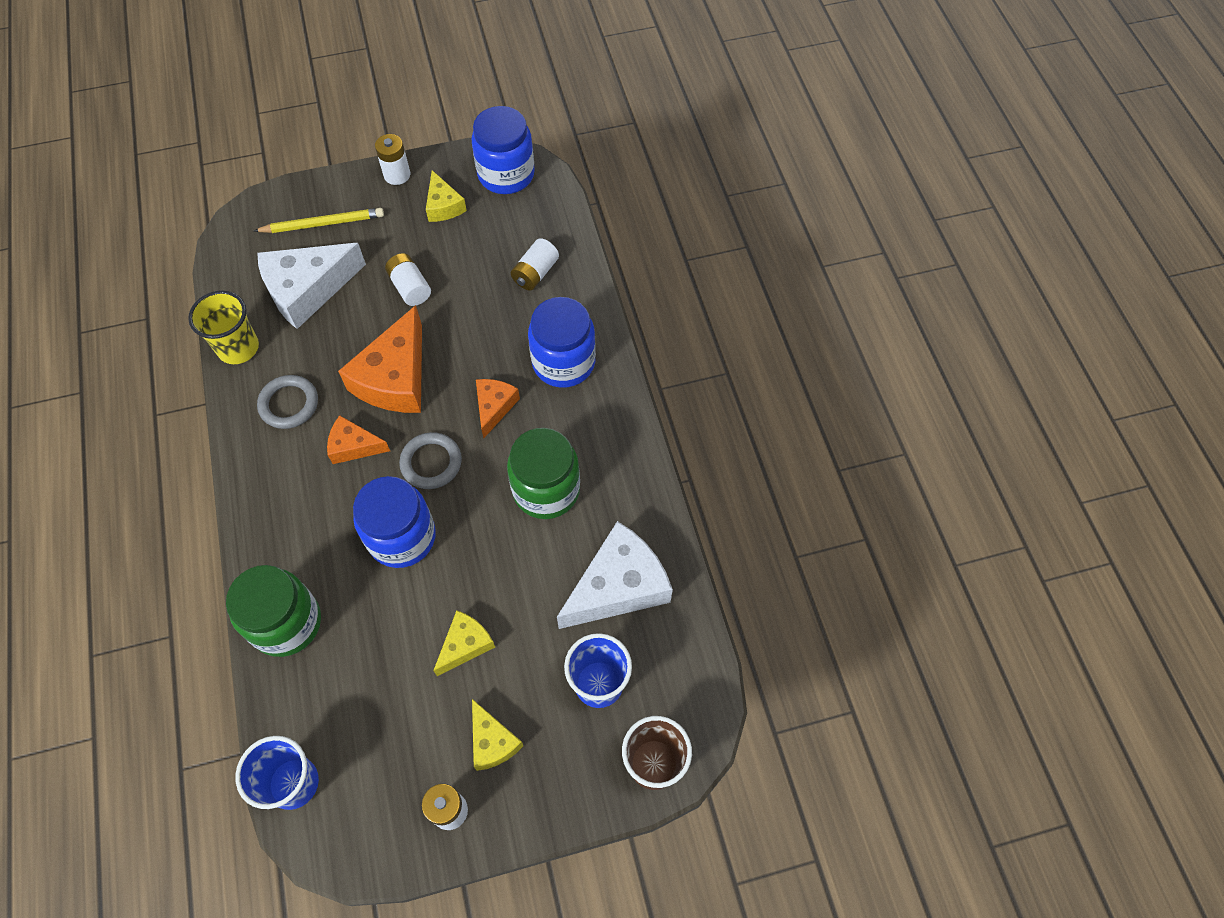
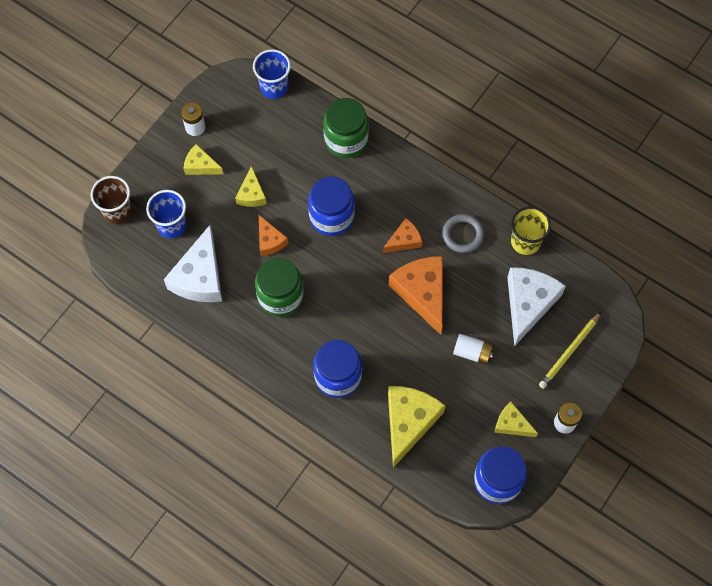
camera: 140 degrees right, 5 degrees up
grey ring [399,432,462,489] -> none
orange cheese [476,379,520,438] -> orange cheese moved to [259,215,288,256]
white battery [511,238,559,291] -> yellow cheese [388,386,446,468]

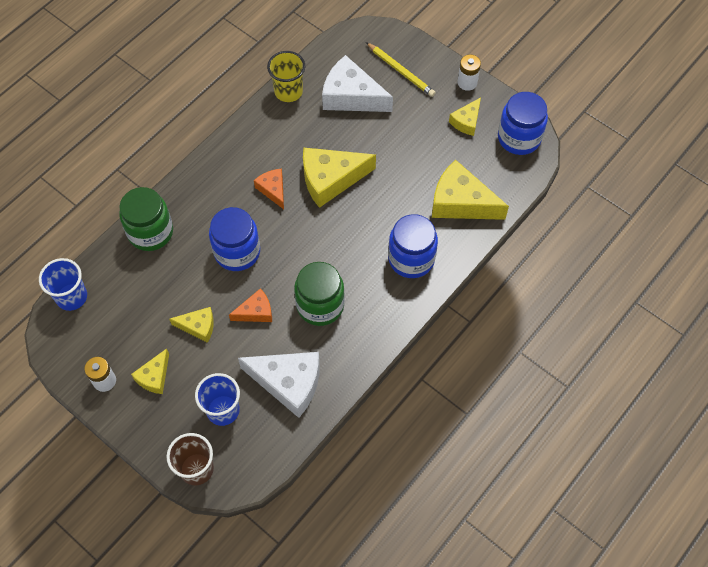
camera: 85 degrees left, 5 degrees down
orange cheese [389,256,443,335] -> yellow cheese [303,147,376,208]
grey ring [442,214,484,253] -> none
white battery [453,334,494,365] -> none

